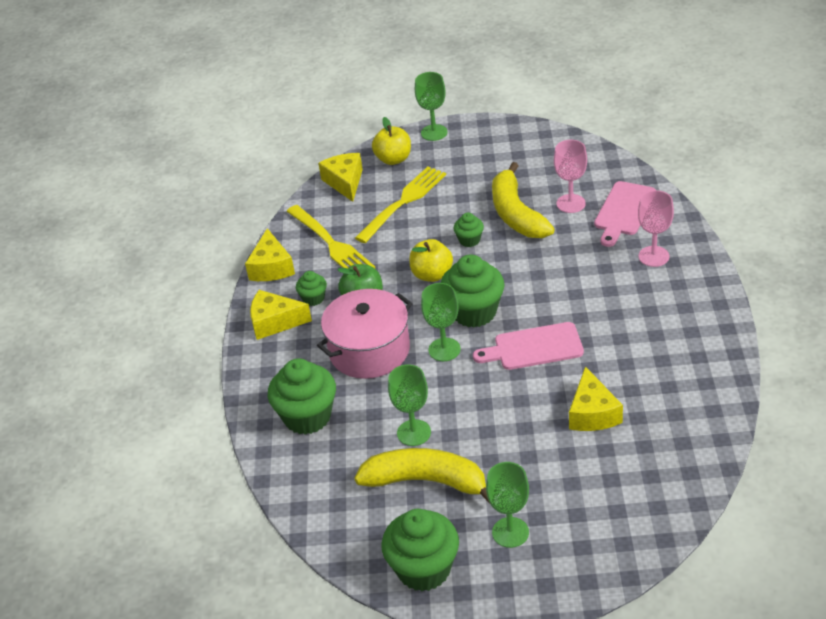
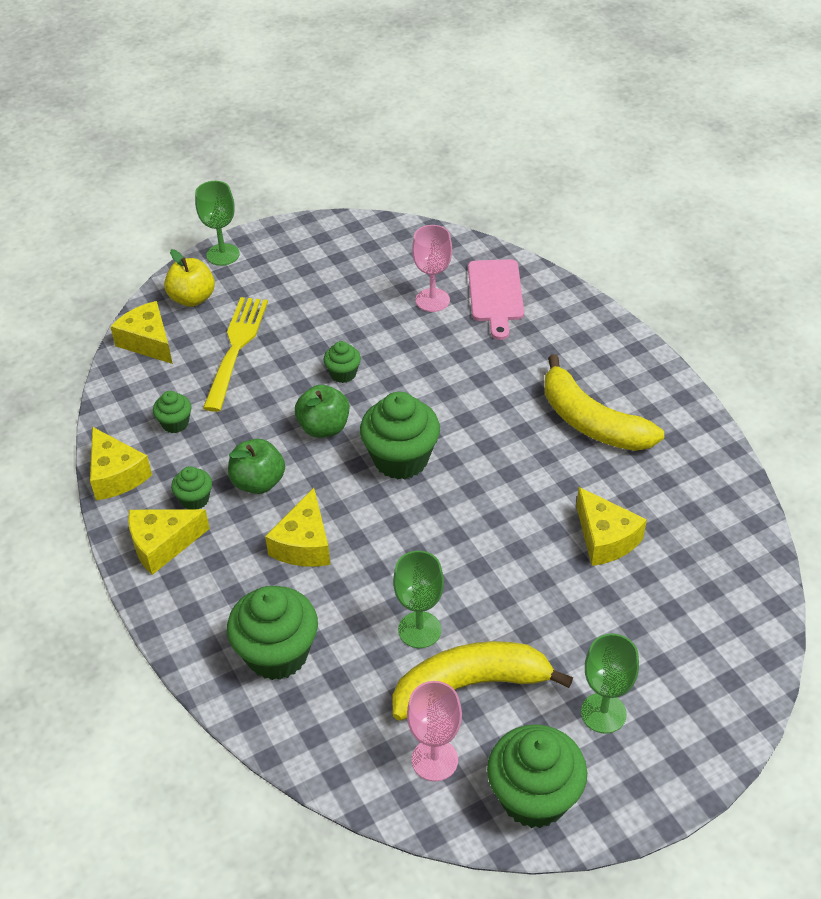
camera: 30 degrees left, 5 degrees up
yellow fork [286,205,375,268] -> green cupcake [153,391,192,433]
pink pot [317,289,413,379] -> yellow cheese [265,488,330,567]
yellow apple [410,239,453,282] -> green apple [295,385,349,438]
green goblet [421,283,461,361] -> none
pink cutting board [473,322,584,370] -> none
yellow banana [492,162,555,238] -> yellow banana moved to [545,354,664,451]
pink goblet [638,190,674,267] -> pink goblet moved to [407,681,462,781]

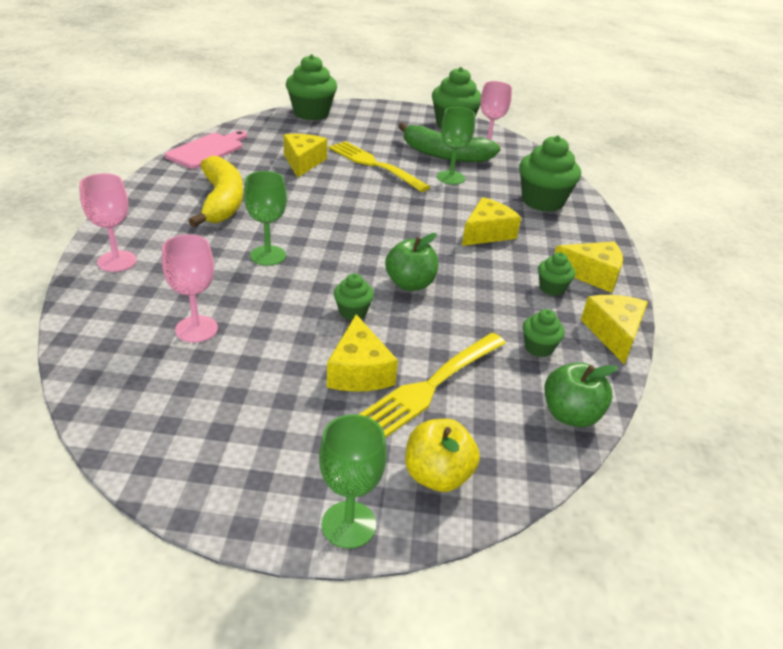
camera: 150 degrees left, 10 degrees down
yellow cheese [110,301,173,364] -> yellow cheese moved to [327,314,398,392]
green apple [228,439,285,494] -> green apple moved to [544,362,618,427]
green cupcake [360,392,440,479] -> green cupcake moved to [286,54,337,120]
yellow banana [392,641,573,721] -> green banana [398,122,501,163]
pink cutting board [468,259,524,340] -> pink cutting board moved to [165,130,247,169]
green goblet [581,634,639,734] -> green goblet moved to [244,171,287,266]
none -> pink goblet [79,173,137,272]
none -> yellow fork [329,141,430,192]

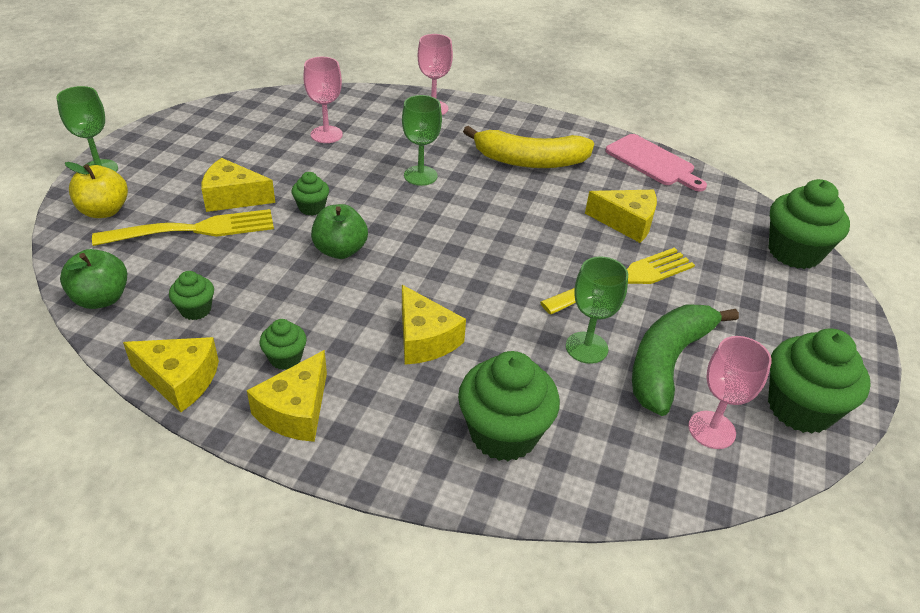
camera: 105 degrees right, 5 degrees up
yellow fork [358,333,506,438] -> yellow fork turned 105 degrees clockwise [92,209,274,246]

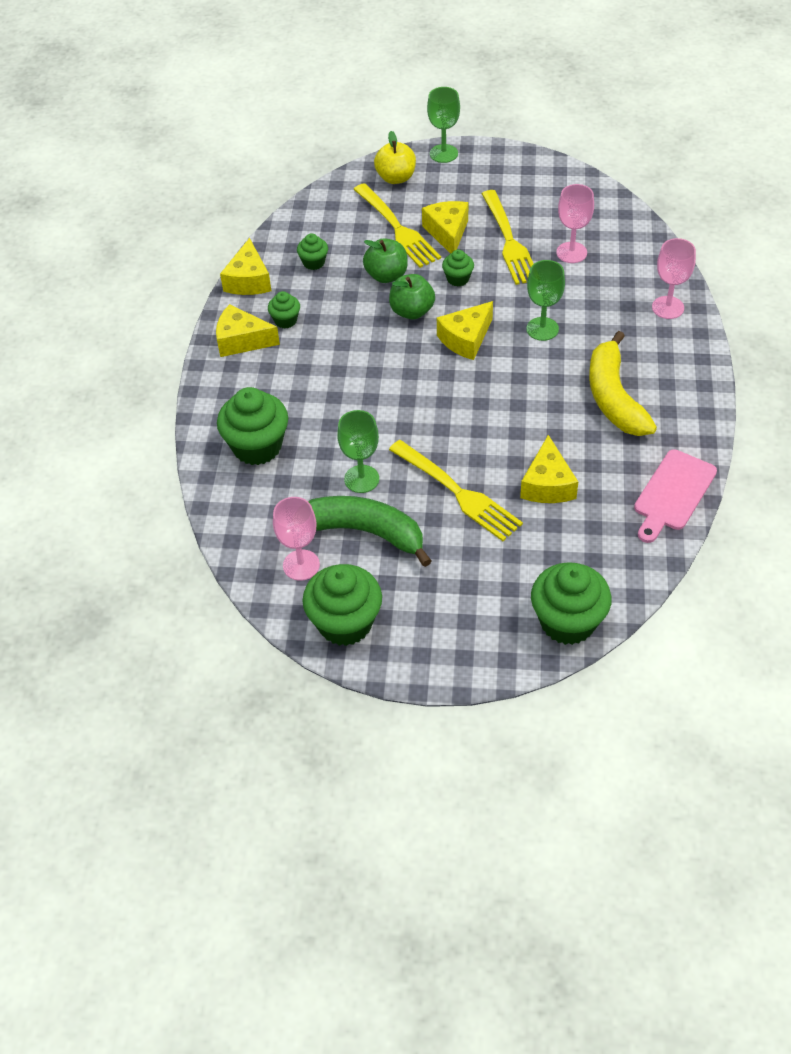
camera: 80 degrees right, 10 degrees up
green apple [60,249,127,309] -> green apple moved to [363,238,408,283]
yellow cheese [402,285,466,365] -> yellow cheese moved to [437,301,493,360]
none -> yellow fork [482,190,534,285]

